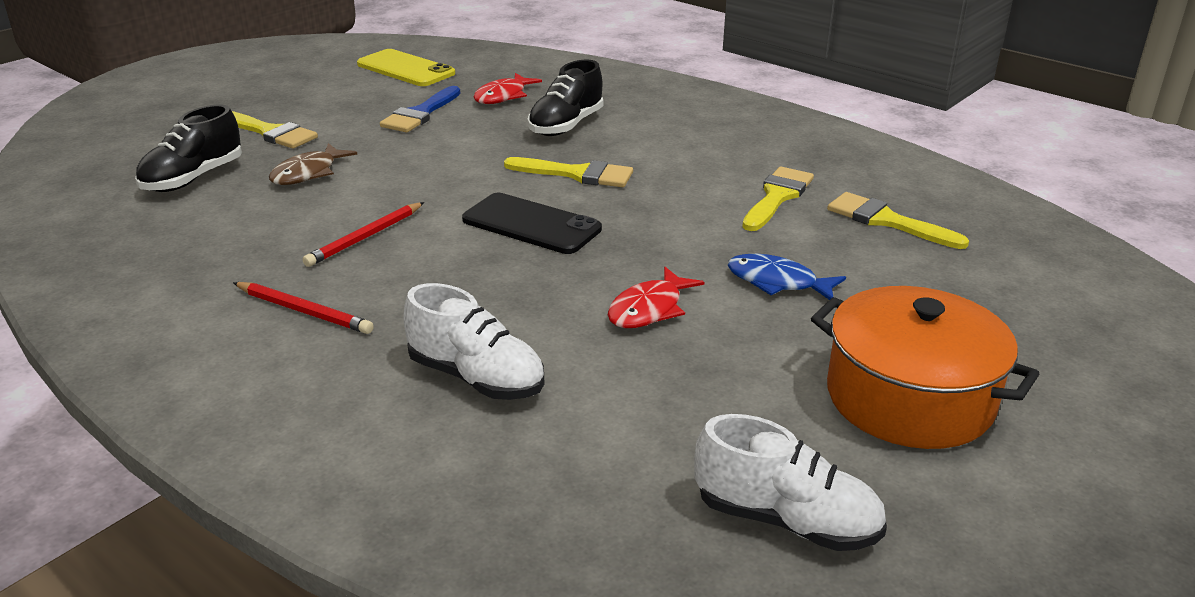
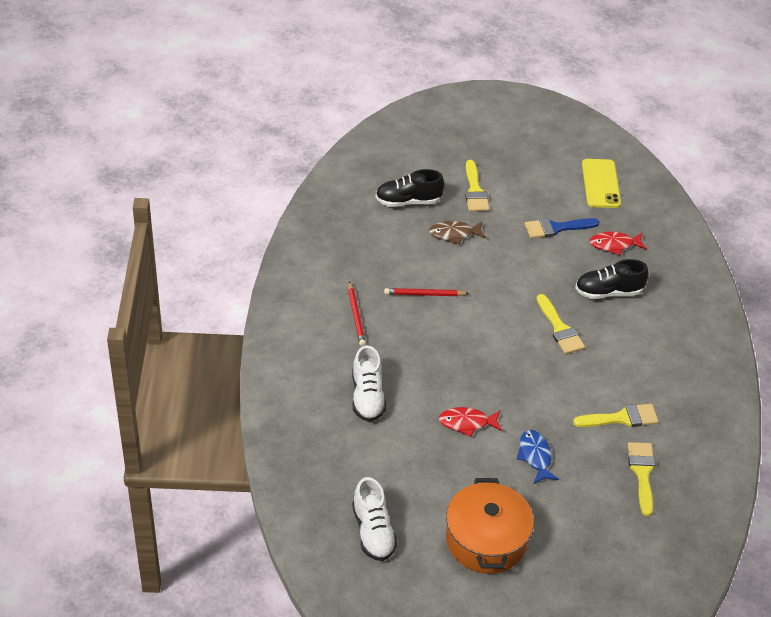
camera: 50 degrees right, 15 degrees up
black phone [462,193,602,254] -> none

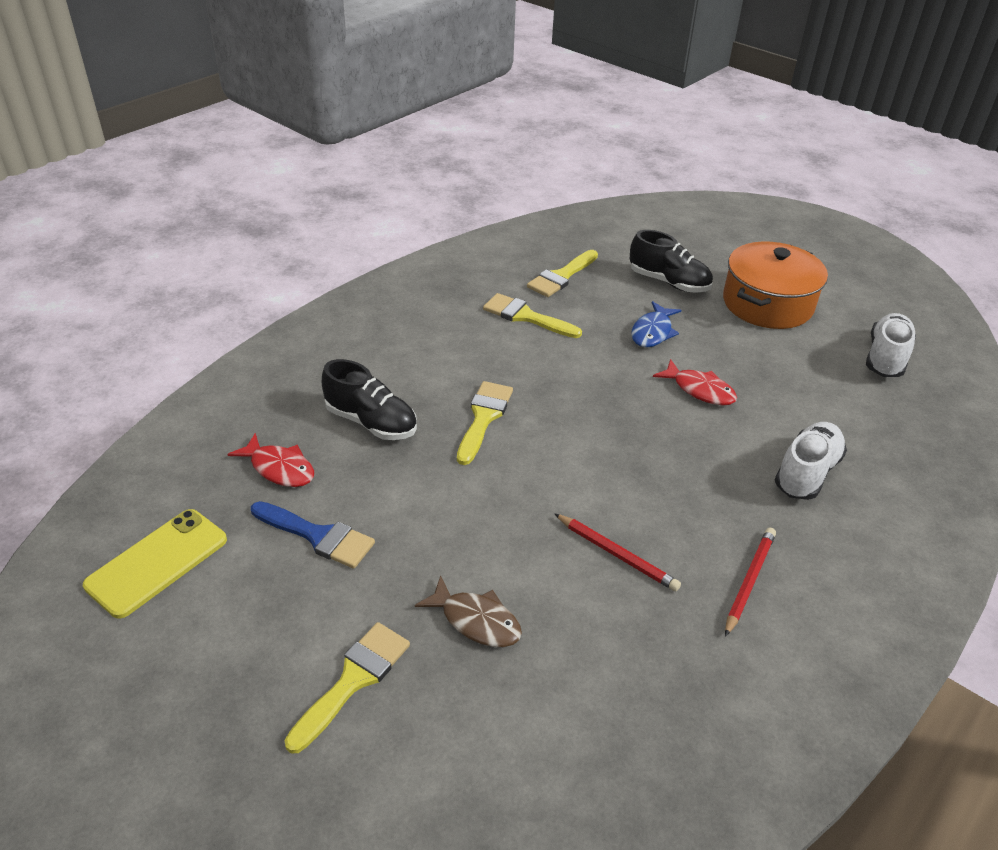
camera: 140 degrees left, 5 degrees down
black shoe [376,169,444,207] -> black shoe moved to [630,230,713,293]

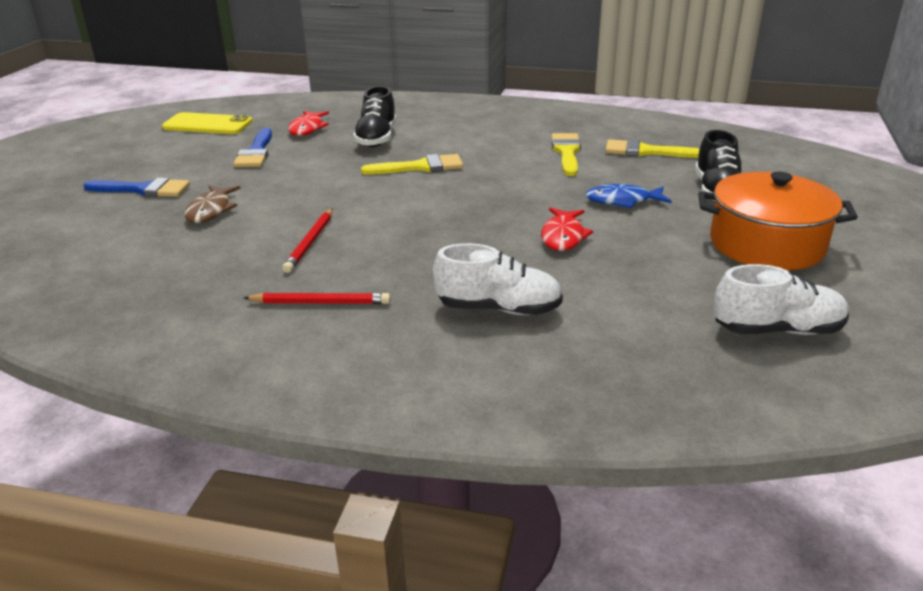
camera: 65 degrees right, 10 degrees down
yellow brush [285,622,410,754] -> blue brush [84,178,190,197]

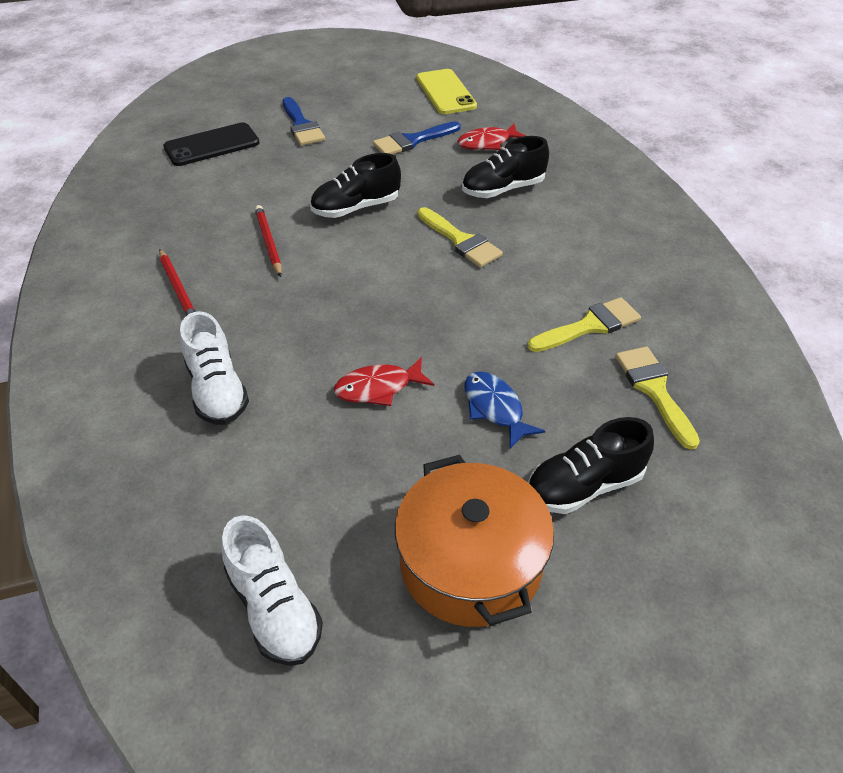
camera: 60 degrees right, 15 degrees up
brown fish [184,185,241,223] -> none
red pencil [282,208,333,273] -> red pencil turned 90 degrees clockwise [255,205,282,277]
none -> black phone [163,122,259,166]
none -> black shoe [310,153,401,218]

